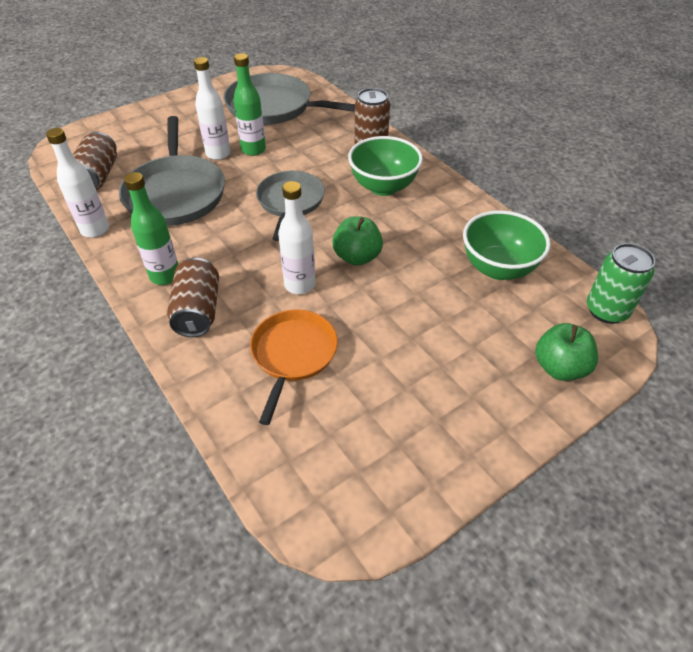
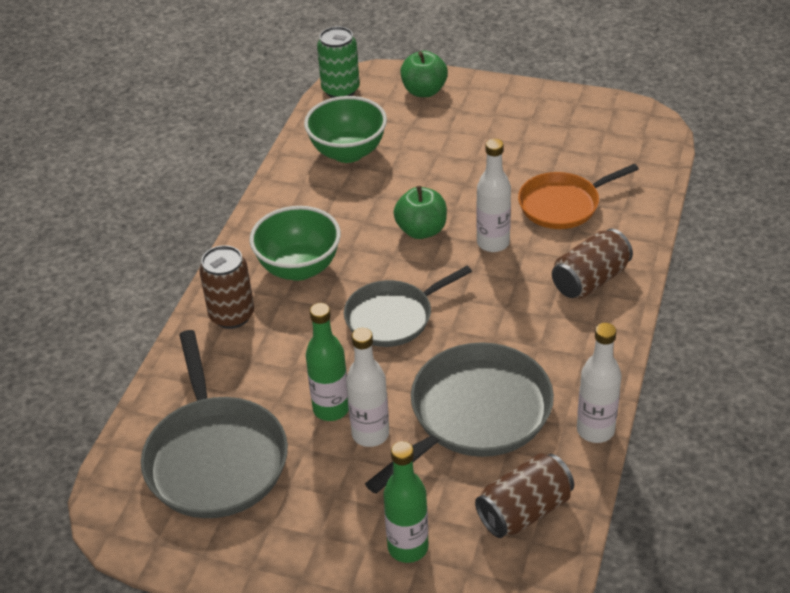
camera: 125 degrees left, 5 degrees down
green bottle [124,172,178,285] -> green bottle moved to [383,441,429,563]

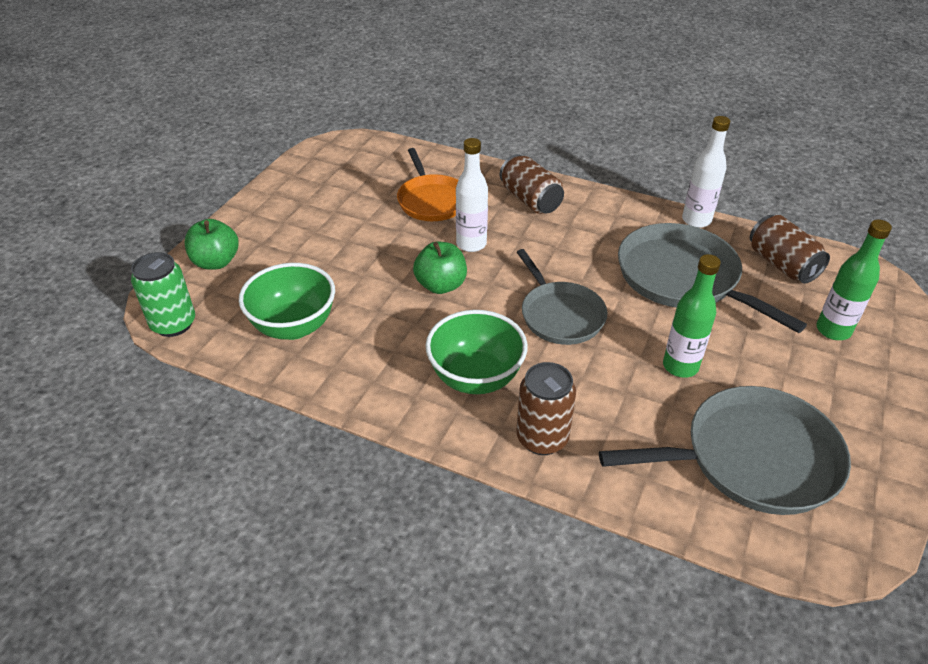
camera: 85 degrees left, 0 degrees up
white bottle [346,328,389,447] -> none

